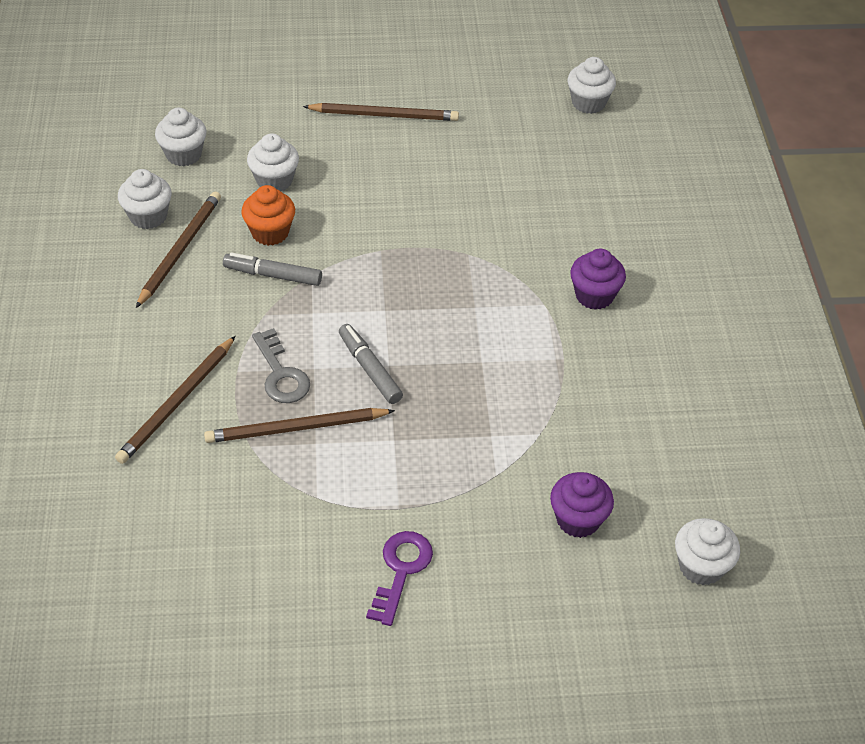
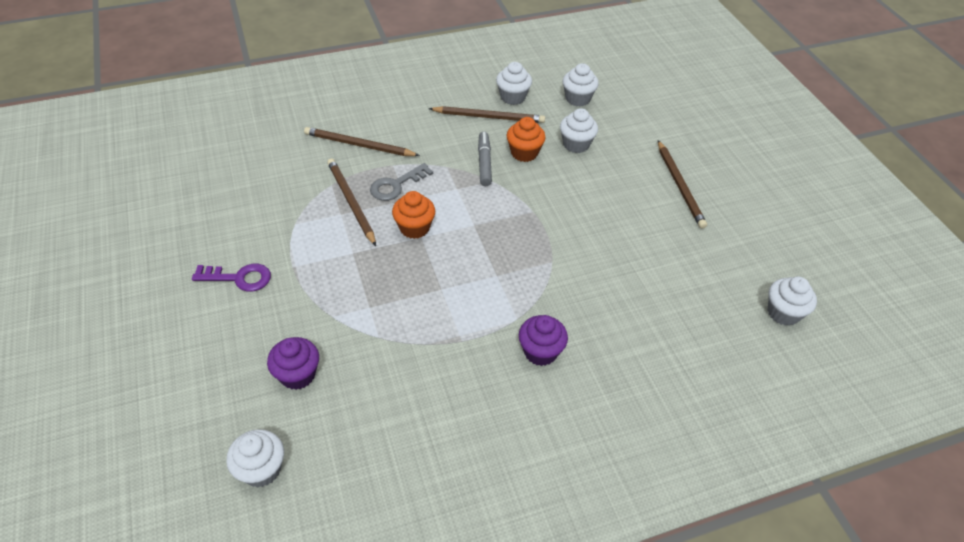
camera: 75 degrees right, 0 degrees up
grey marker [339,324,403,404] -> orange cupcake [392,191,435,239]

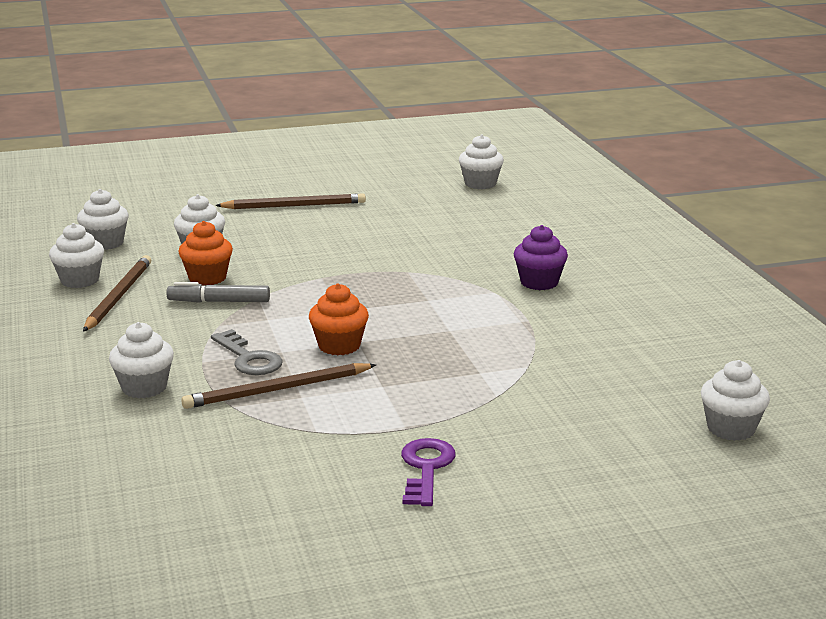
camera: 85 degrees left, 25 degrees down
purple cupcake [267,337,319,390] -> none
brown pencil [304,127,420,156] -> white cupcake [109,322,174,398]

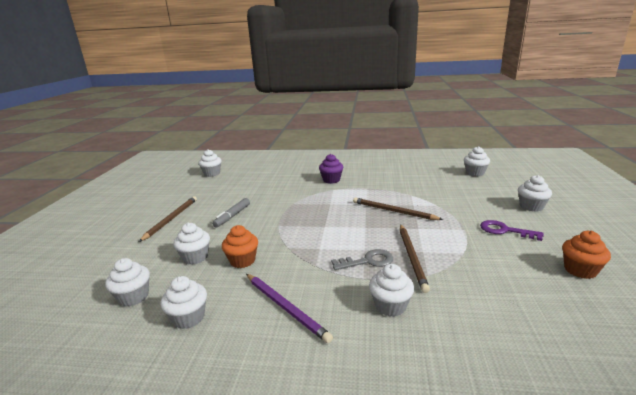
camera: 65 degrees left, 0 degrees up
brown pencil [83,255,151,332] -> brown pencil moved to [353,197,443,220]
grey marker [166,282,270,303] -> grey marker moved to [212,198,250,227]
orange cupcake [309,283,369,356] -> orange cupcake moved to [562,231,611,279]
none -> purple pencil [246,274,333,343]
none -> white cupcake [518,175,552,212]

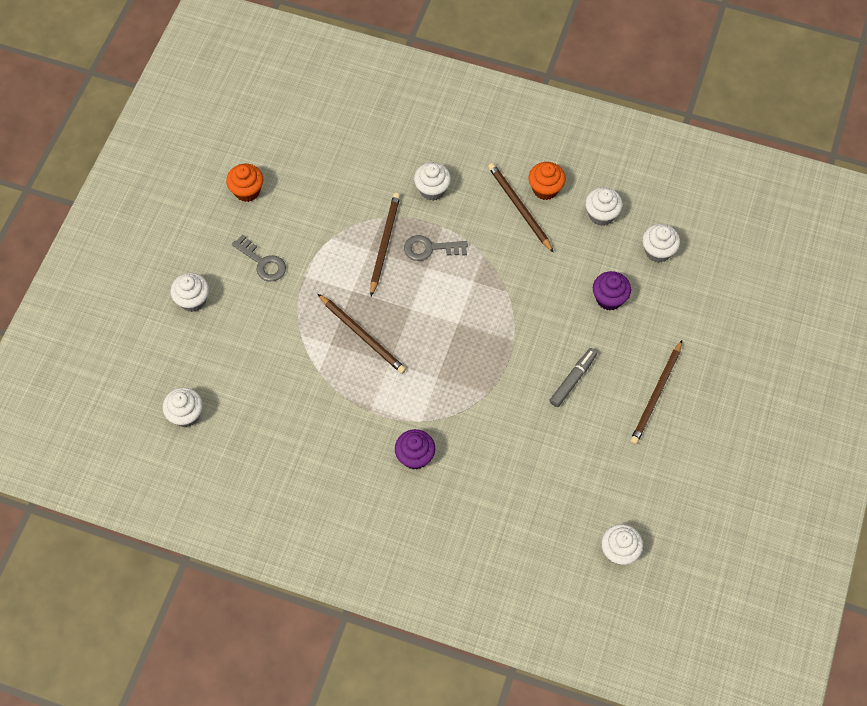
camera: 170 degrees left, 40 degrees up
white cupcake [173,223,210,265] -> purple cupcake [593,271,631,311]
orange cupcake [222,225,258,268] -> orange cupcake moved to [528,162,566,200]
purple pencil [246,274,333,343] -> brown pencil [488,163,554,253]
purple key [480,220,544,241] -> grey key [232,234,286,281]

